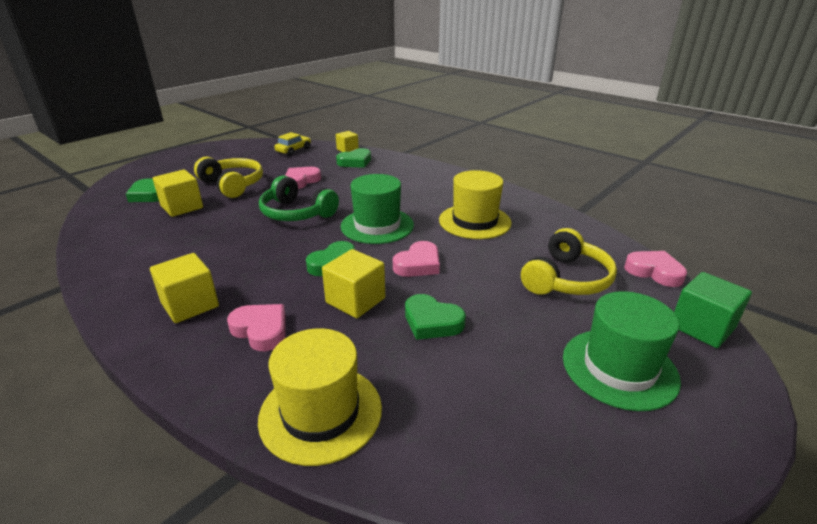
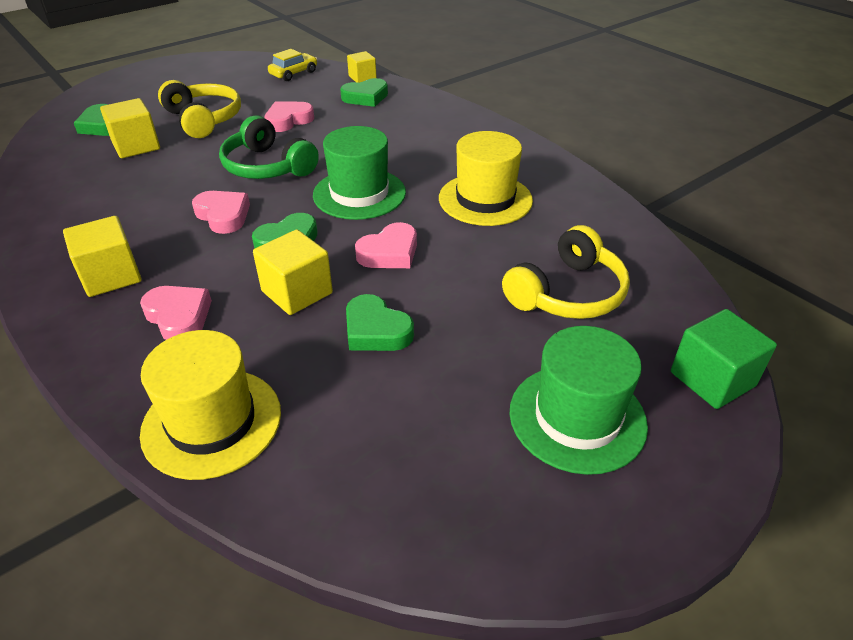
camera: 10 degrees right, 10 degrees up
pink heart [624,251,687,287] -> pink heart moved to [192,191,250,234]

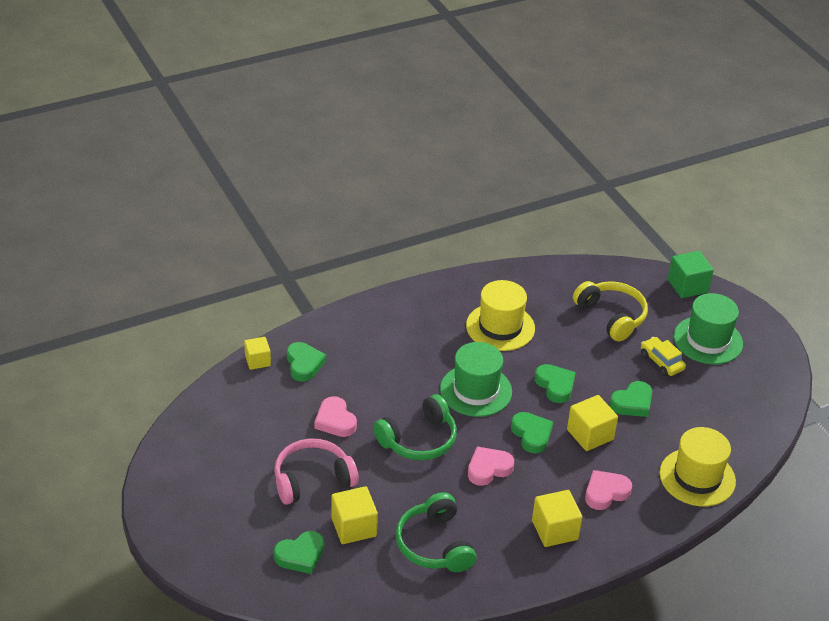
camera: 80 degrees left, 0 degrees up
yellow headphones [158,80,241,138] -> pink headphones [274,438,359,505]
yellow car [268,49,317,81] -> yellow car moved to [641,337,686,376]
pink heart [355,222,417,268] -> green heart [535,364,576,403]
none -> green headphones [395,492,476,572]

